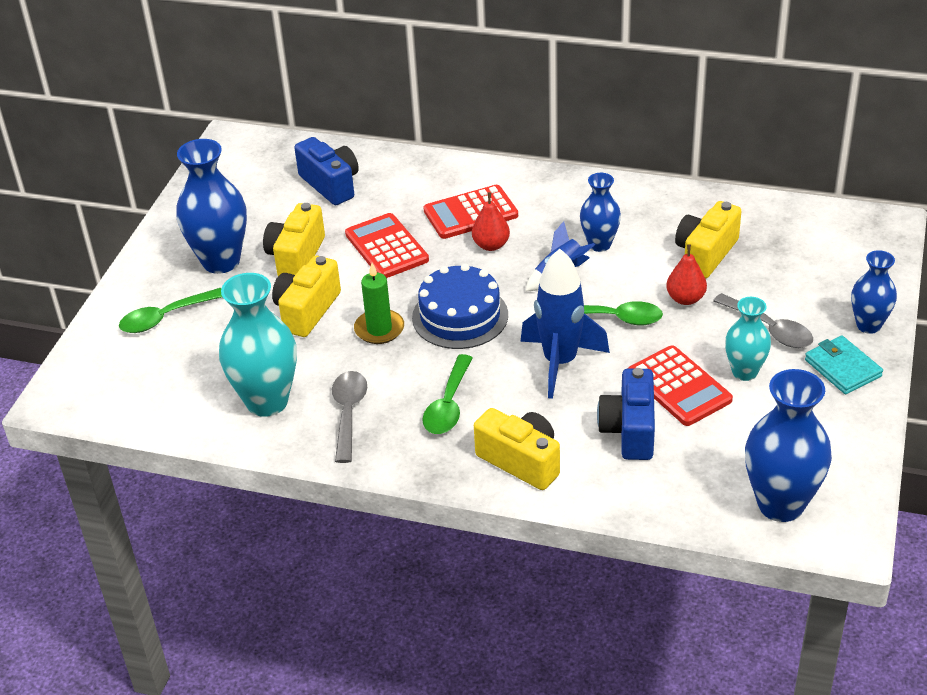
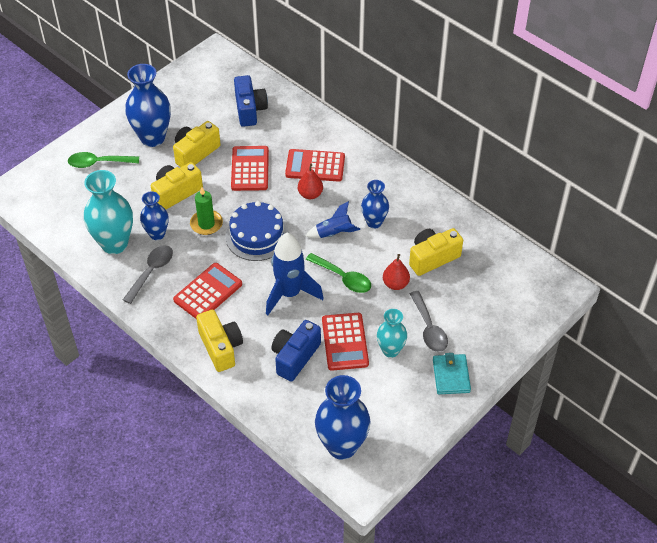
camera: 25 degrees right, 10 degrees up
green spoon [422,354,473,434] -> red calculator [173,263,242,319]
blue vase [851,250,897,334] -> blue vase moved to [140,191,169,240]

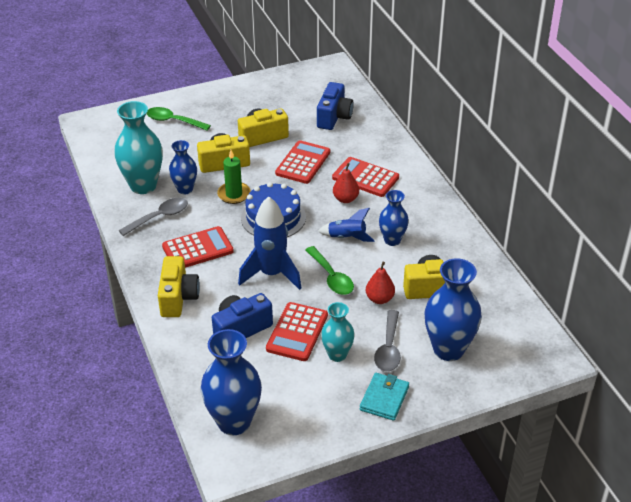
camera: 25 degrees right, 10 degrees down
blue vase [125,64,171,147] -> blue vase moved to [424,258,482,361]

